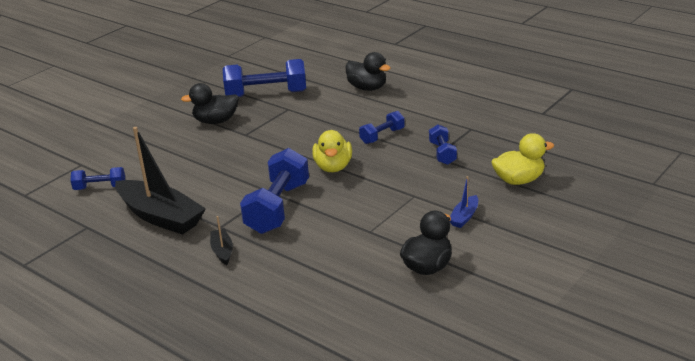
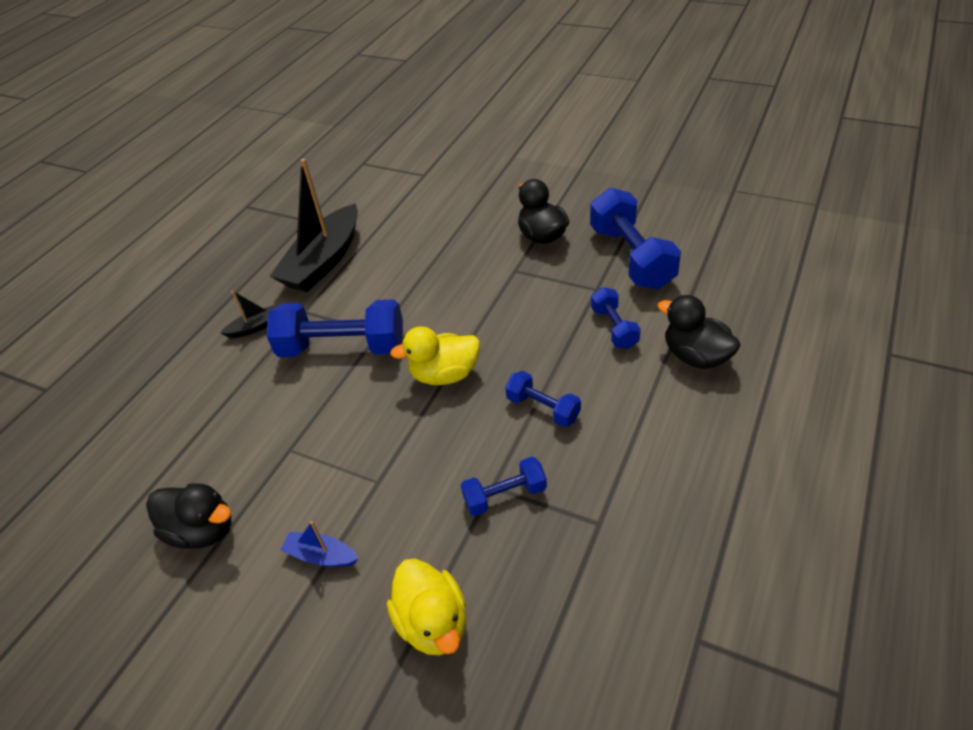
camera: 80 degrees right, 15 degrees up
blue dumbbell [70,167,125,190] -> blue dumbbell moved to [591,287,641,349]
black duck [346,52,391,91] -> black duck turned 105 degrees clockwise [657,295,741,369]

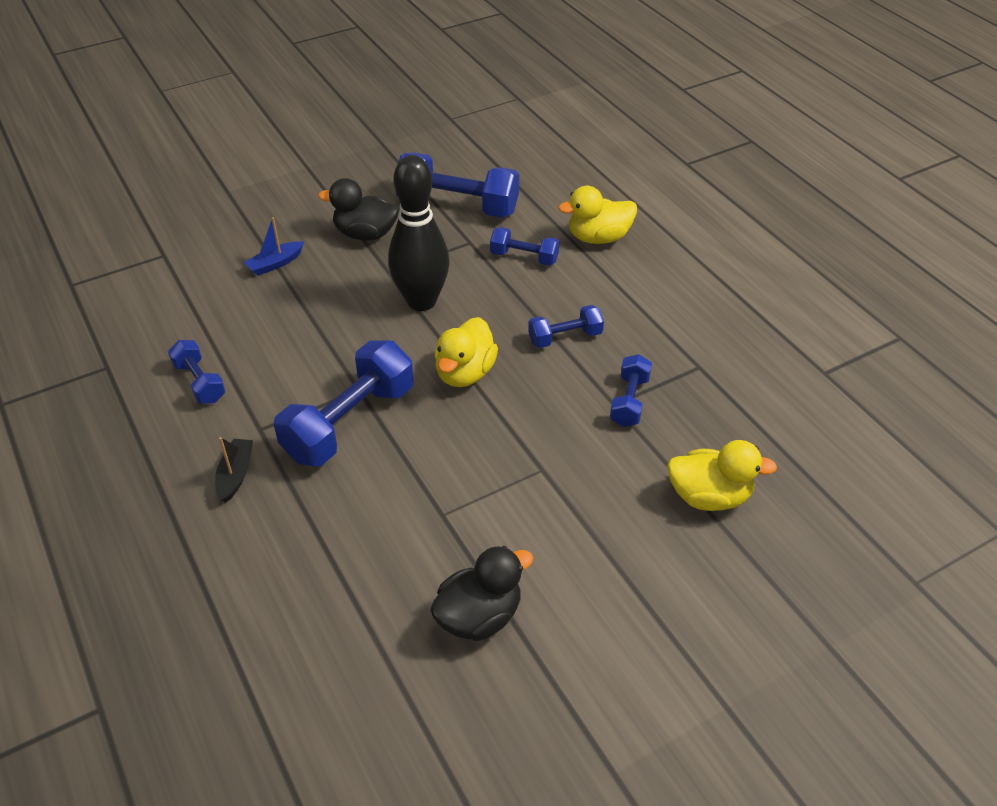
camera: 60 degrees left, 0 degrees up
black boat [270,159,358,292] -> blue dumbbell [168,340,226,404]
blue boat [280,521,359,567] -> blue boat moved to [244,217,304,276]
black duck [657,295,741,369] -> yellow duck [558,186,637,244]
none -> black bowling pin [388,155,449,311]

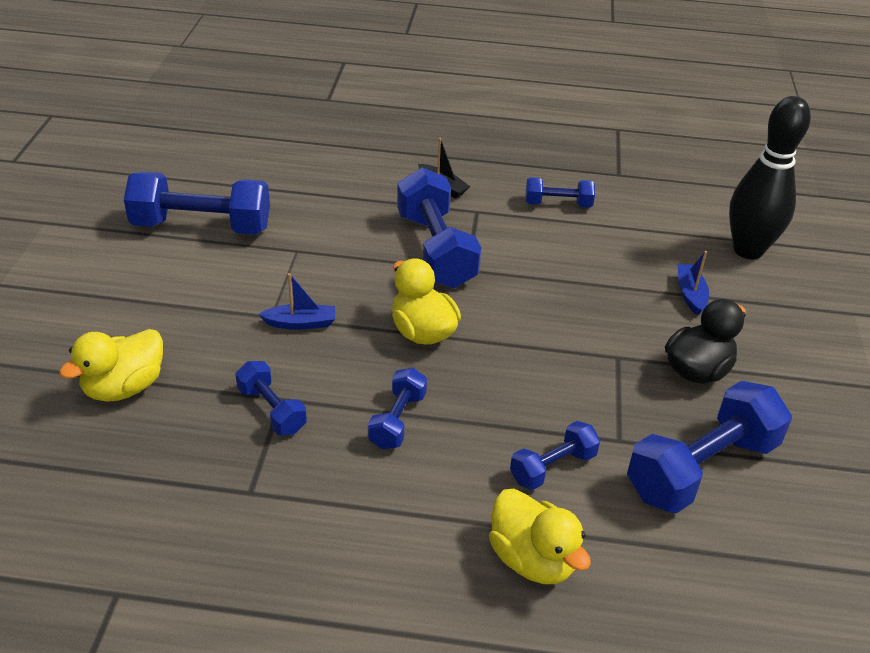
camera: 125 degrees right, 5 degrees down
black bowling pin [388,155,449,311] -> black bowling pin moved to [729,96,811,259]
black duck [430,546,534,641] -> blue dumbbell [124,172,270,235]
yellow duck [558,186,637,244] -> yellow duck turned 120 degrees clockwise [489,489,591,584]
none -> blue boat [258,273,335,330]

